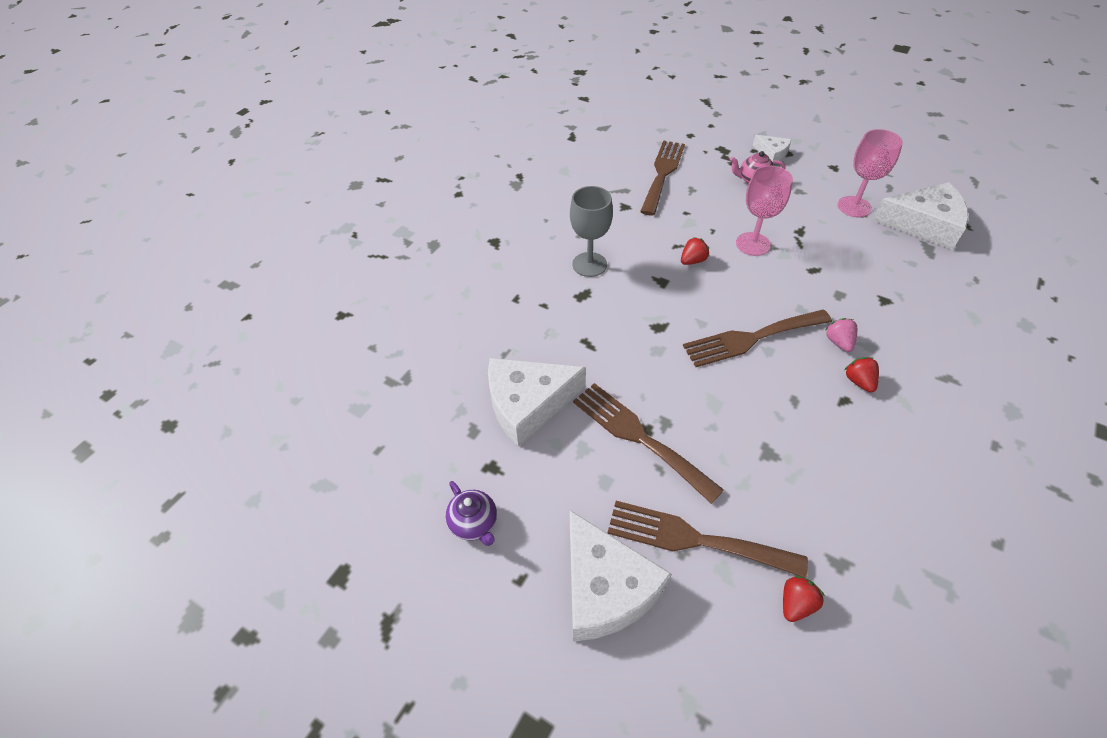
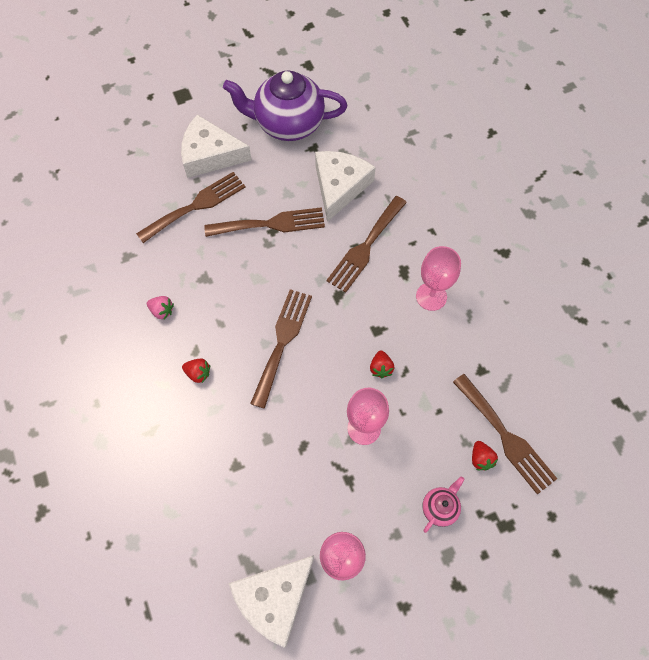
camera: 125 degrees right, 15 degrees up
purple teapot [446,481,497,546] -> purple teapot [223,70,347,141], size x2.33
grey goblet [570,186,613,277] -> pink goblet [416,246,461,311]
white cheese [753,135,792,162] -> none
red strawberry [783,575,825,622] -> red strawberry moved to [472,441,498,471]
pink strawberry [825,318,857,352] -> pink strawberry moved to [147,296,174,319]
none -> brown fork [326,196,407,293]

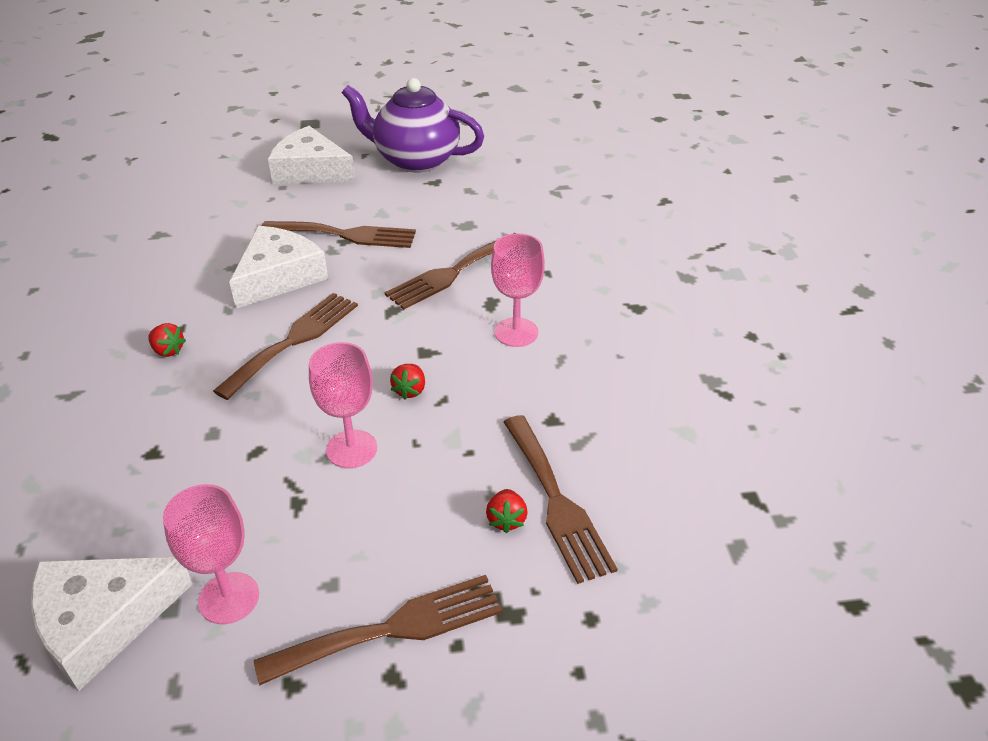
camera: 15 degrees right, 25 degrees down
brown fork [136,172,245,243] -> brown fork moved to [254,575,502,686]
pink strawberry [147,296,174,319] -> none
white cheese [315,151,376,222] -> white cheese moved to [229,226,328,309]
pink teapot [422,476,464,533] -> none

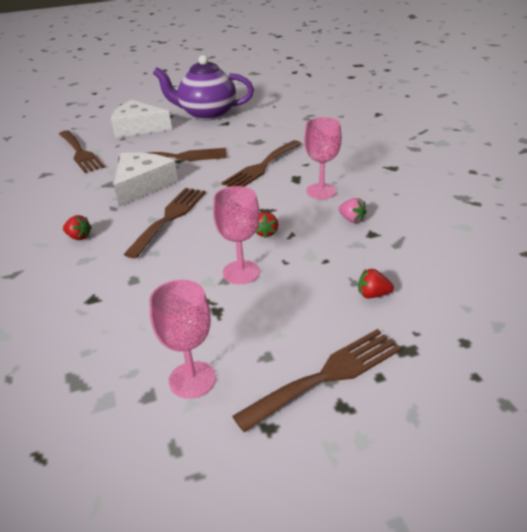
camera: 10 degrees left, 5 degrees down
white cheese [31,557,193,691] -> none
red strawberry [486,489,528,533] -> red strawberry turned 105 degrees clockwise [358,269,394,298]
brown fork [503,415,618,584] -> brown fork moved to [59,131,105,173]
none -> pink strawberry [338,198,367,223]

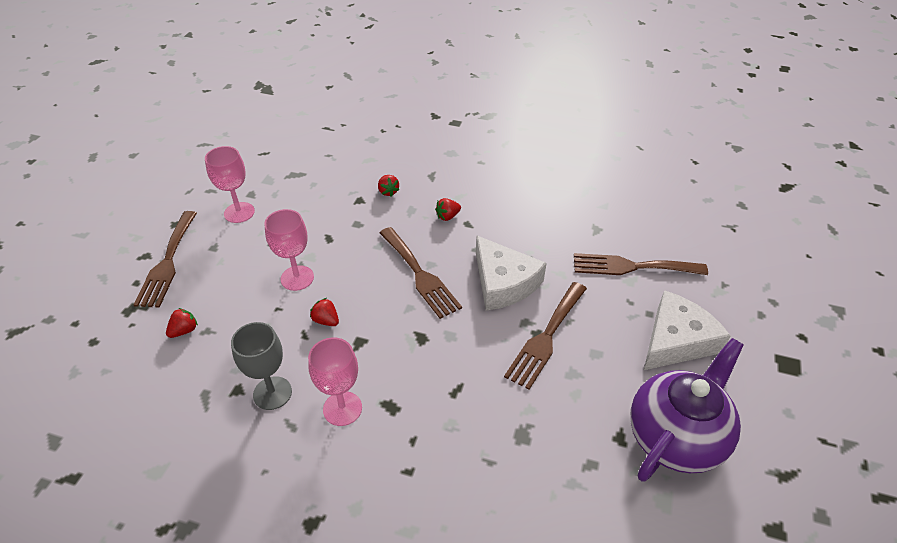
camera: 125 degrees right, 10 degrees up
brown fork [221,140,302,187] -> none
pink strawberry [338,198,367,223] -> grey goblet [231,322,292,410]
none -> red strawberry [378,175,399,197]

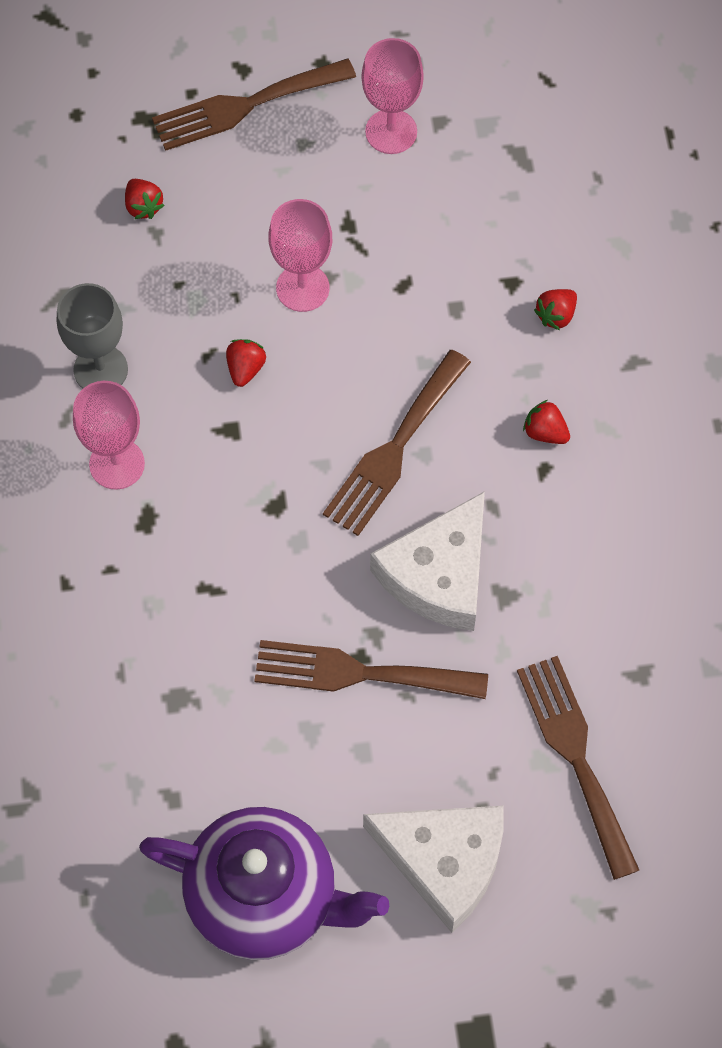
camera: 65 degrees right, 20 degrees up
red strawberry [166,308,198,338] -> red strawberry turned 45 degrees clockwise [125,179,164,219]

